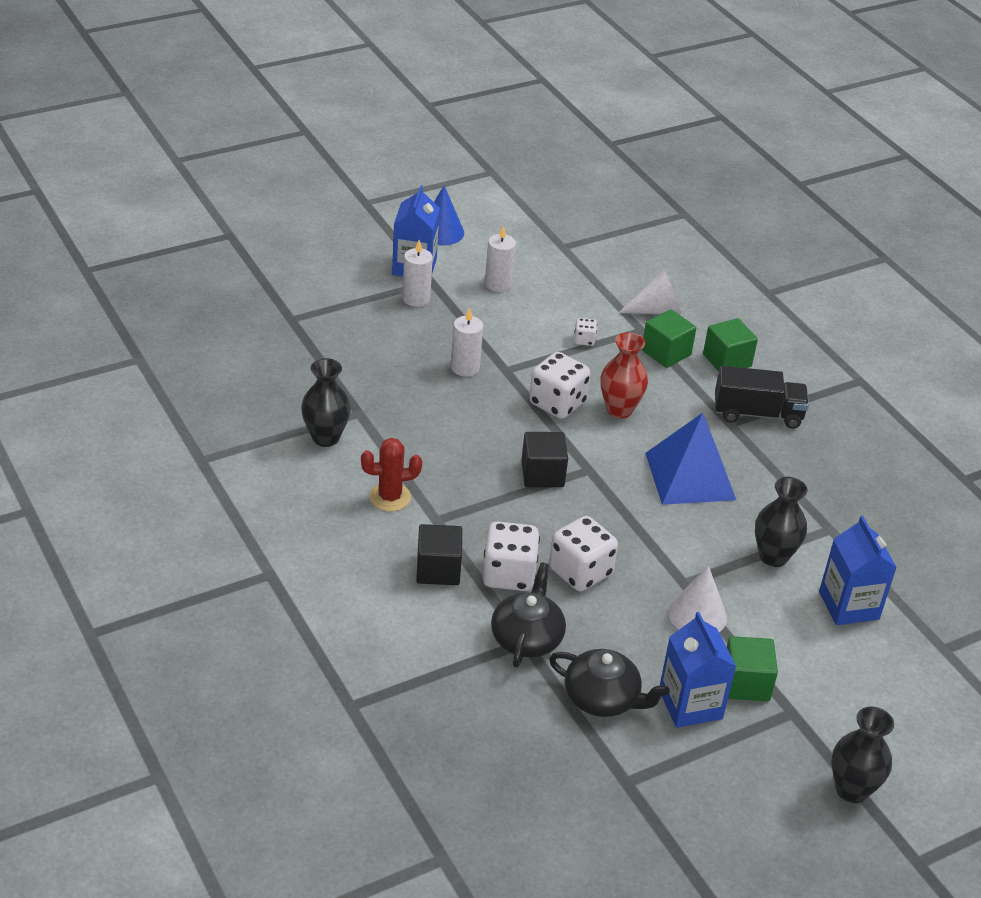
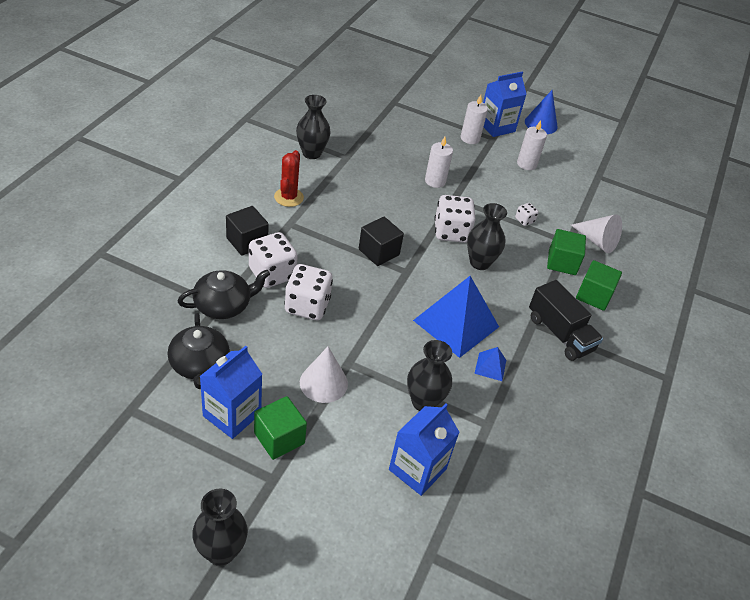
camera: 50 degrees right, 5 degrees up
red cactus [361,438,422,511] -> red cactus turned 60 degrees clockwise [274,150,304,207]
red vase [600,332,648,418] -> black vase [467,203,507,270]
none -> blue pyramid [474,347,506,381]

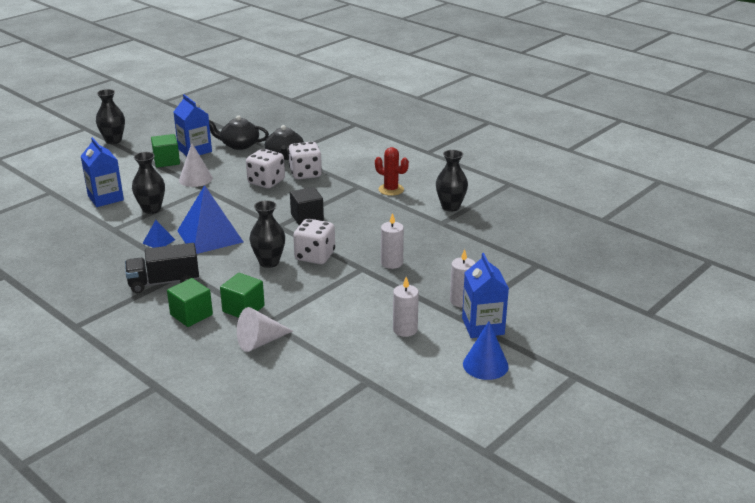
camera: 115 degrees right, 15 degrees down
black cube [226,206,269,256] -> none
white dice [515,203,539,226] -> none

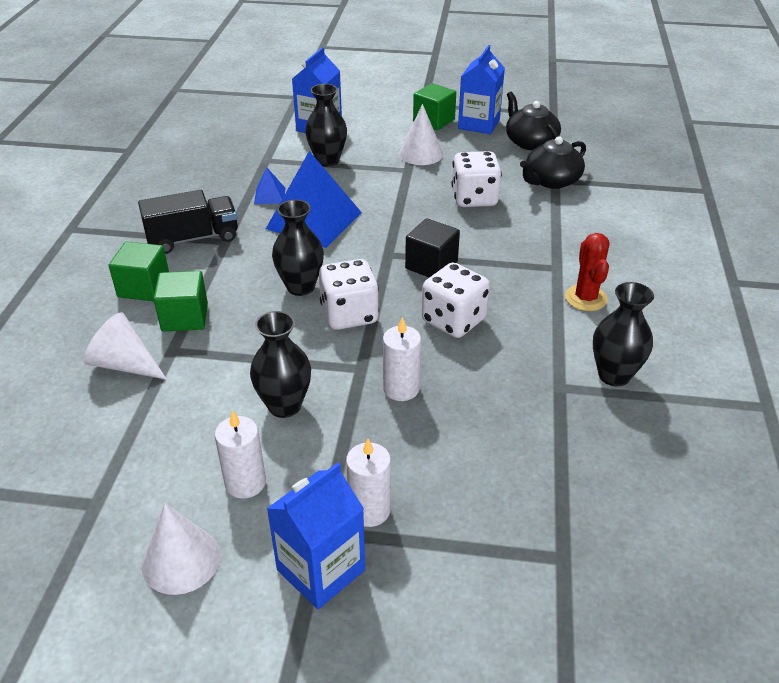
camera: 55 degrees right, 10 degrees up
black vase [96,89,125,144] -> black vase moved to [250,311,311,418]
black truck [125,243,199,293] -> black truck turned 120 degrees clockwise [138,190,238,254]
white dice [288,142,322,179] -> white dice moved to [422,263,490,338]
blue cone [463,321,509,380] -> none
none -> white cone [142,503,220,595]

